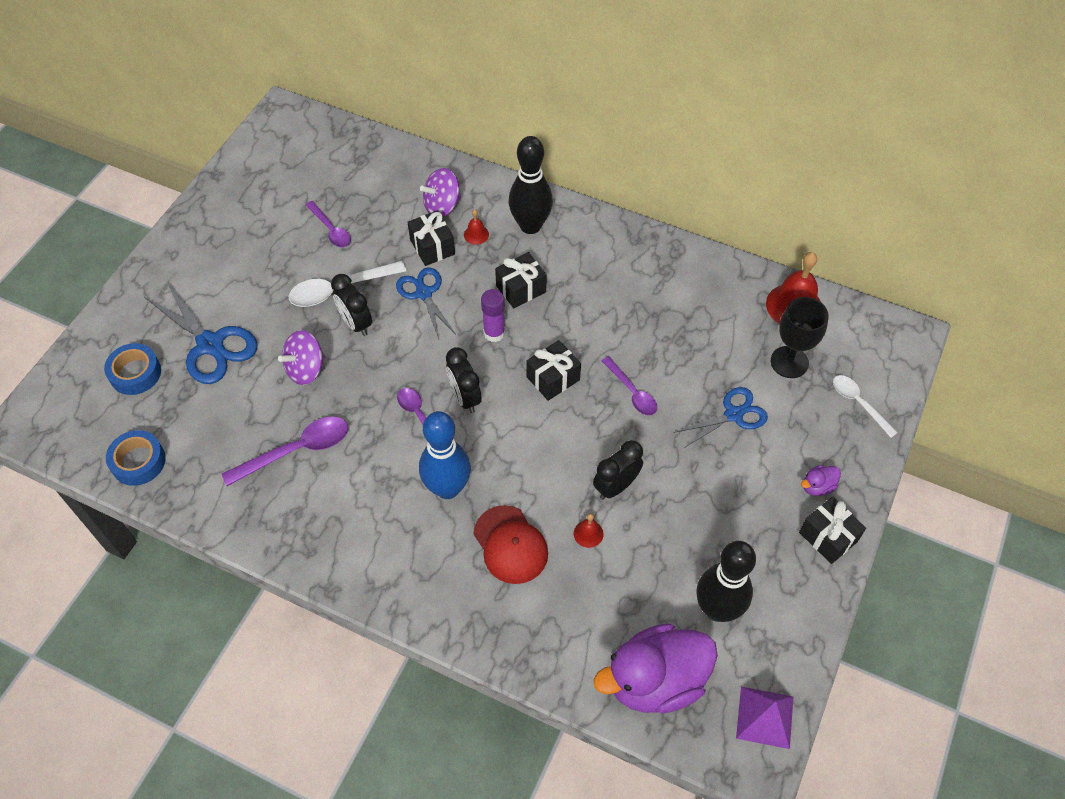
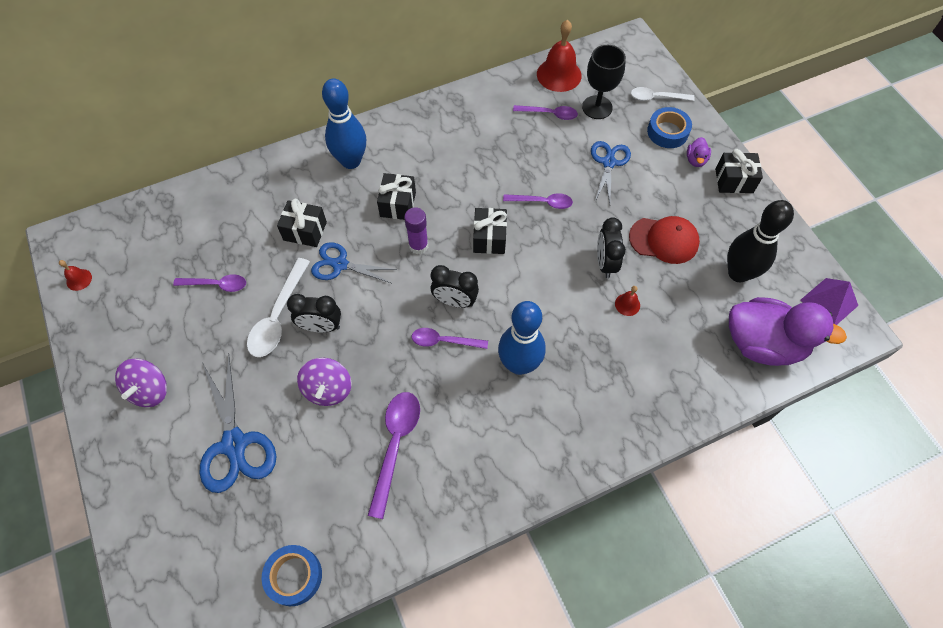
camera: 50 degrees left, 5 degrees up
blue tape [104,343,161,395] -> blue tape moved to [647,107,692,148]
blue scissors [144,281,258,384] -> blue scissors turned 75 degrees clockwise [199,353,277,493]
purple spinning top [420,168,461,217] -> purple spinning top moved to [115,358,167,407]
red bell [464,209,489,245] -> red bell moved to [59,260,92,291]
red cap [474,505,548,584] -> red cap moved to [629,216,700,264]
black bowling pin [509,136,553,234] -> blue bowling pin [322,78,366,169]
purple duck [594,623,718,713] -> purple duck turned 90 degrees counterclockwise [729,297,847,366]
none -> purple spoon [513,105,578,120]

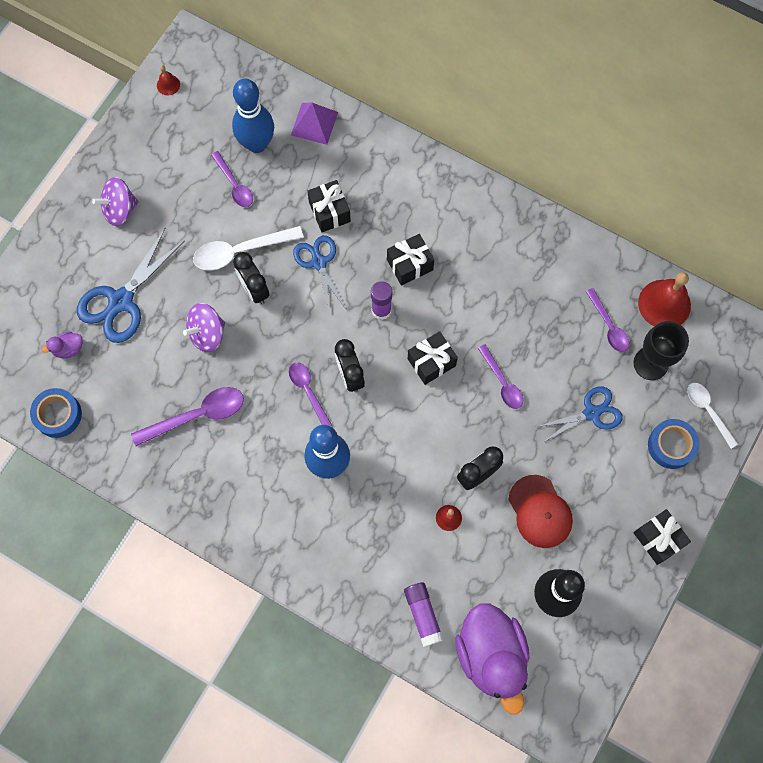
camera: 55 degrees right, 10 degrees up
blue bowling pin [322,78,366,169] -> blue bowling pin moved to [232,79,274,153]
purple duck [687,137,711,167] -> purple duck moved to [42,332,83,358]
purple pyramid [800,278,858,325] -> purple pyramid moved to [291,103,338,145]
none -> purple glue stick [404,582,444,647]

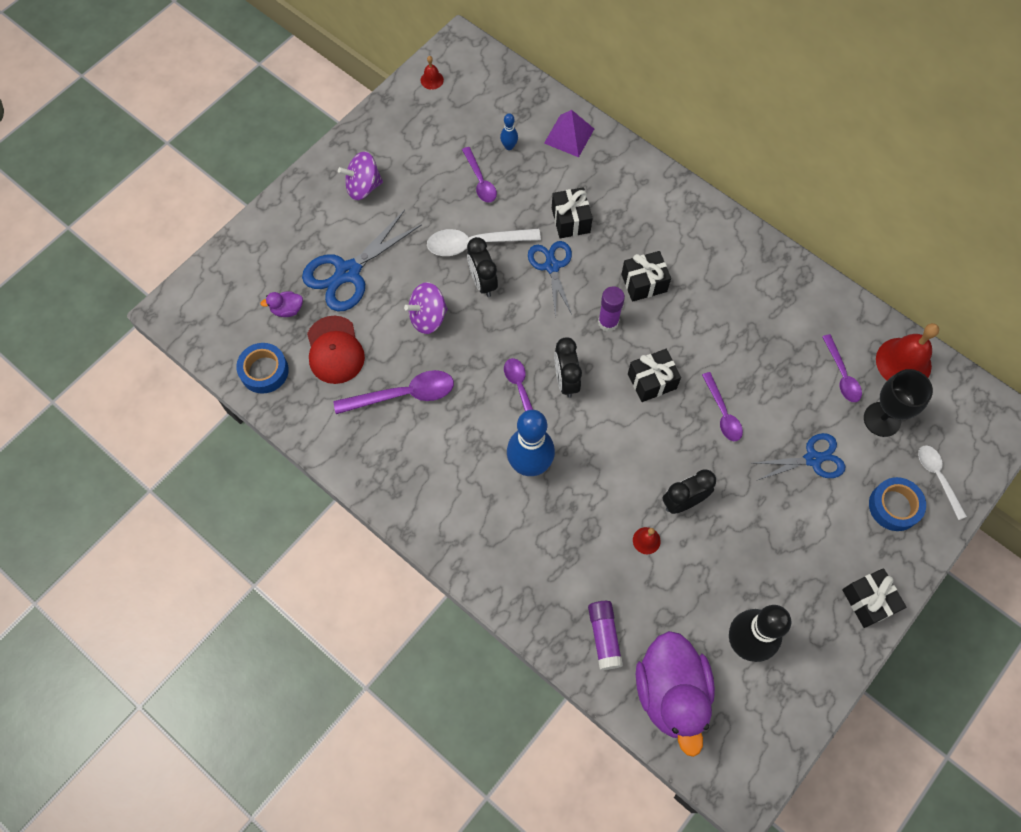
camera: 10 degrees right, 5 degrees down
blue bowling pin [232,79,274,153] -> blue bowling pin [500,113,518,150], size x0.43
red cap [508,475,573,548] -> red cap moved to [307,316,365,384]

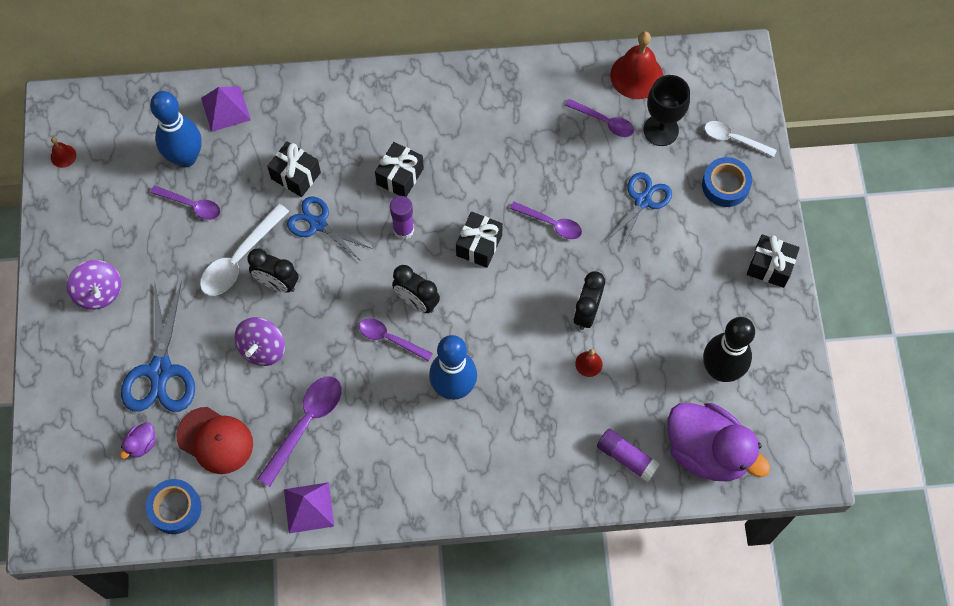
camera: 45 degrees left, 0 degrees up
purple spinning top [338,151,383,200] -> purple spinning top turned 60 degrees counterclockwise [66,260,121,310]
blue bowling pin [500,113,518,150] -> blue bowling pin [150,91,202,167], size x2.31
none -> purple pyramid [284,482,334,534]

